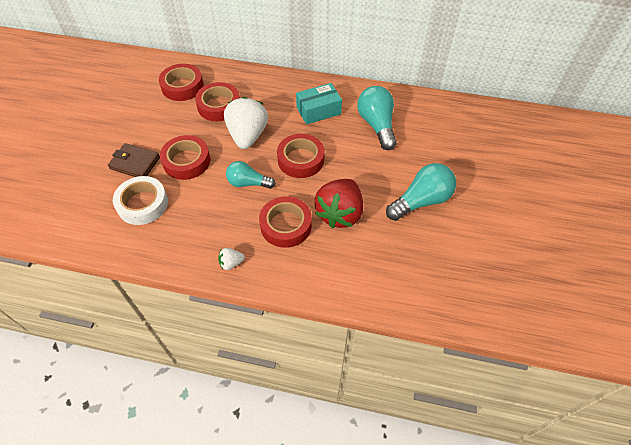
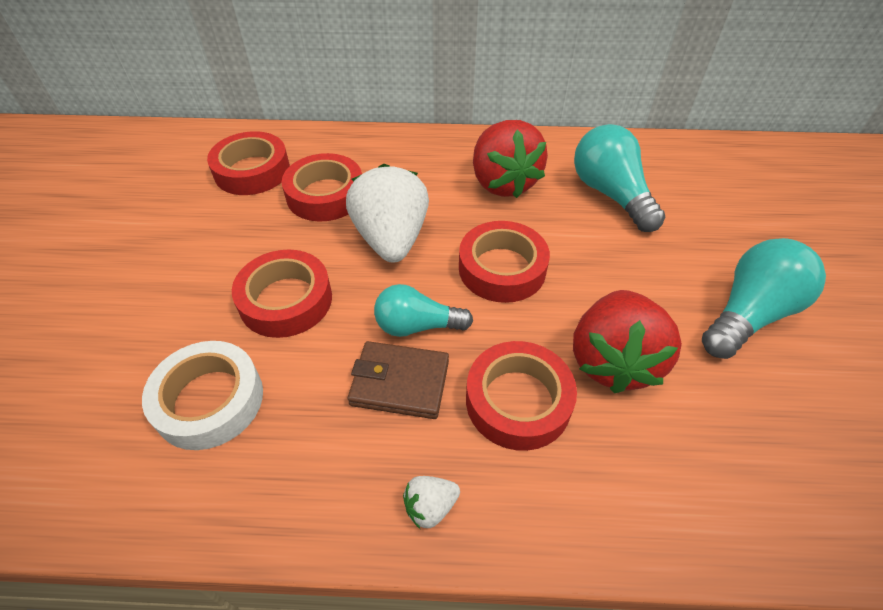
camera: 10 degrees left, 5 degrees down
brown wallet [108,143,160,177] -> brown wallet moved to [348,341,449,419]
turquoise box [296,83,342,125] -> red strawberry [473,120,548,198]

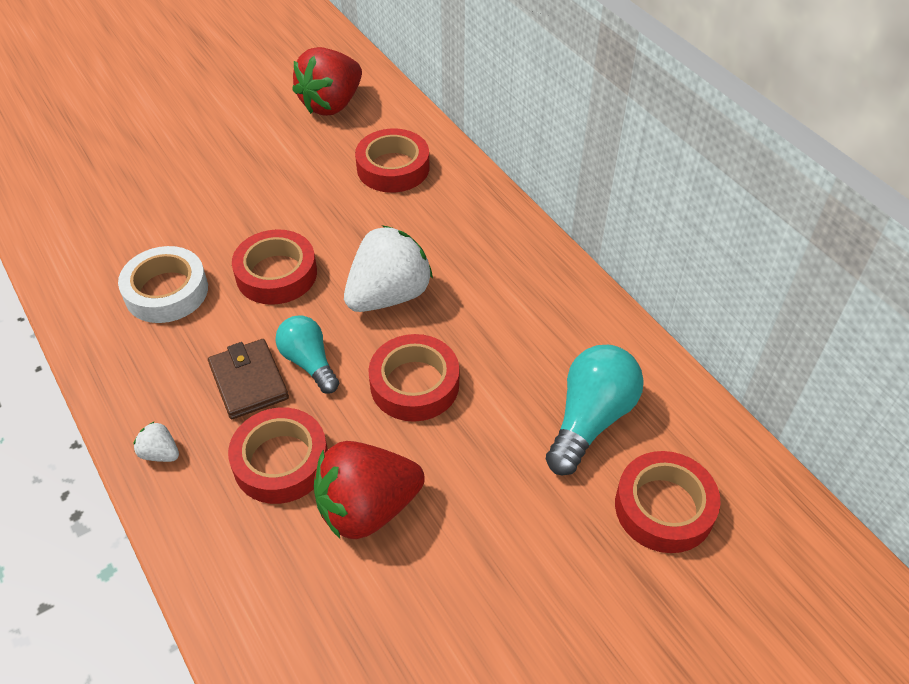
camera: 55 degrees right, 0 degrees up
red tape [282,153,362,222] -> red tape moved to [615,451,721,553]
red strawberry [473,120,548,198] -> red strawberry moved to [292,47,362,116]
turquoise light bulb [702,238,826,359] -> none

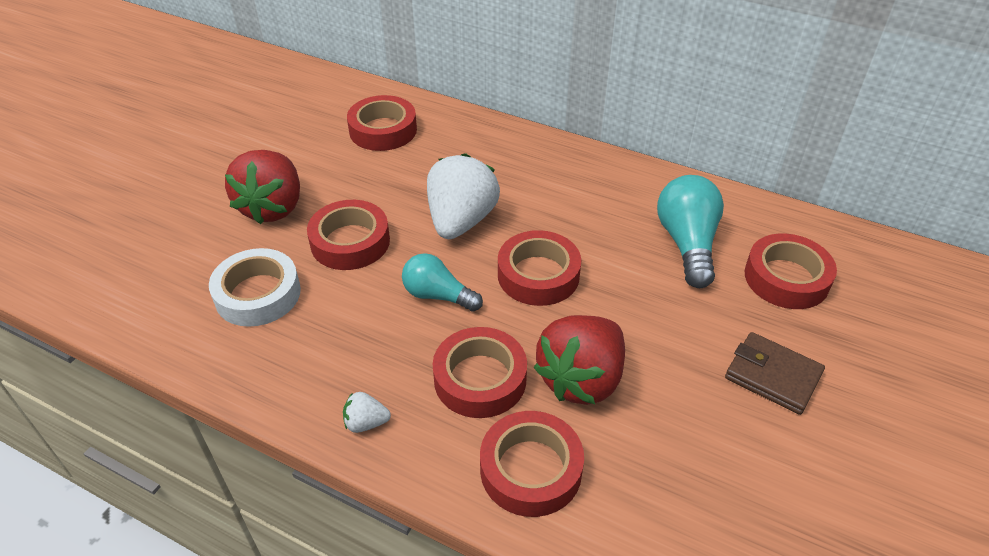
camera: 30 degrees left, 5 degrees down
brown wallet [208,339,289,419] -> brown wallet moved to [725,332,825,415]
red strawberry [292,47,362,116] -> red strawberry moved to [225,150,300,224]
none -> red tape [480,411,584,517]

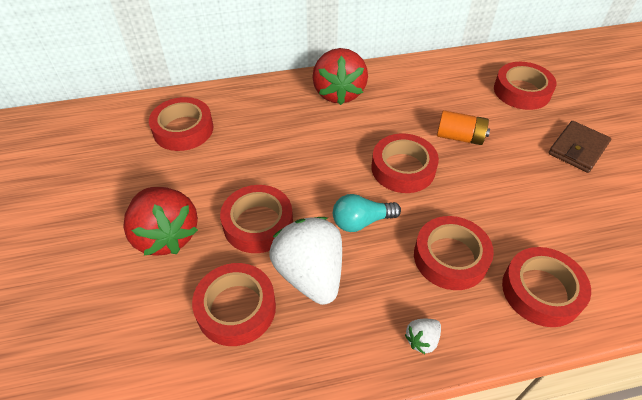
camera: 40 degrees left, 5 degrees up
white tape [209,248,301,327] -> red tape [192,263,276,346]
white strawberry [427,153,500,239] -> white strawberry moved to [269,217,342,305]
red strawberry [533,315,625,405] -> red strawberry moved to [312,48,368,105]
turquoise light bulb [657,175,724,288] -> none
brown wallet [725,332,825,415] -> brown wallet turned 45 degrees counterclockwise [549,121,611,173]
none -> orange battery [437,110,490,145]

